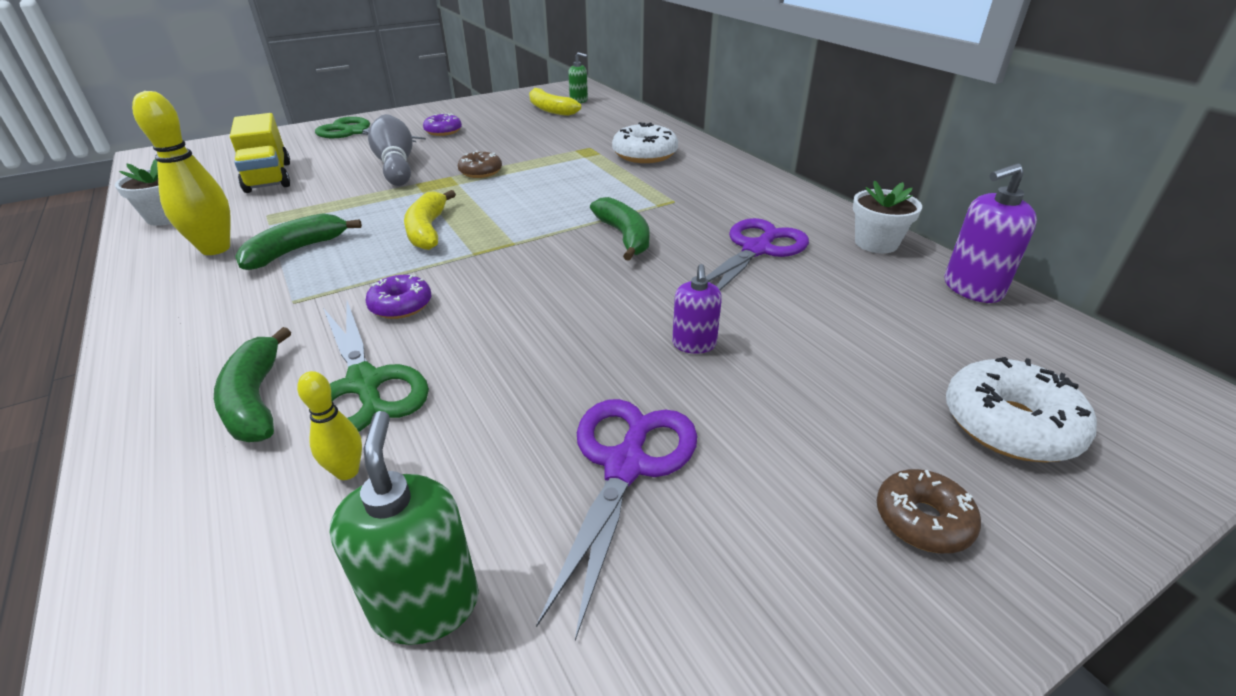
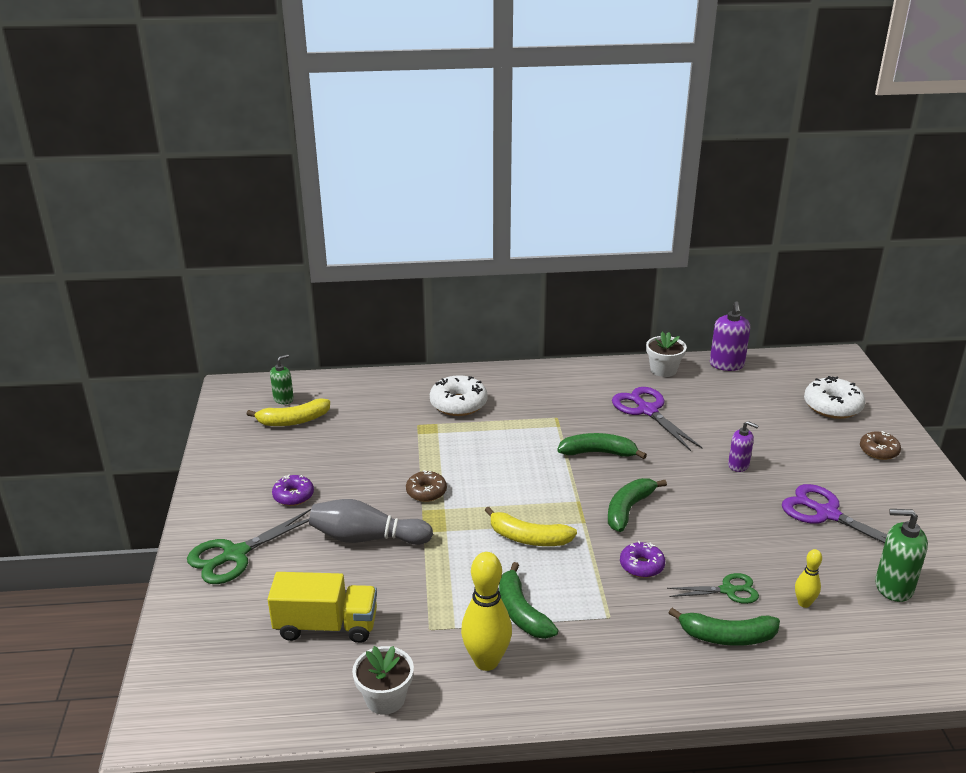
camera: 65 degrees left, 5 degrees down
green scissors [323,301,429,432] -> green scissors [667,573,759,604], size x0.61
none -> green banana [608,478,667,532]

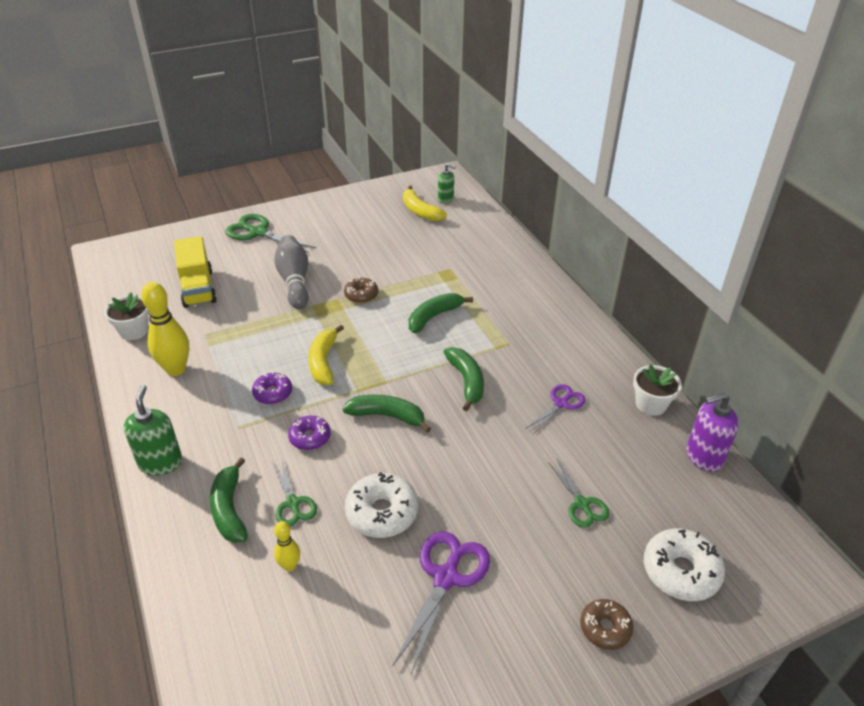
camera: 70 degrees right, 10 degrees up
purple donut [272,475,314,506] -> purple donut moved to [252,372,292,404]
white donut [430,375,488,416] -> white donut moved to [345,472,418,538]
green banana [499,562,559,639] -> green banana moved to [409,293,473,334]
purple scissors [612,387,702,451] -> purple scissors [526,384,586,434], size x0.61
purple soap dispenser [728,421,759,472] -> none
green soap dispenser [875,509,928,602] -> green soap dispenser moved to [123,385,182,476]
none -> green scissors [548,459,610,528]

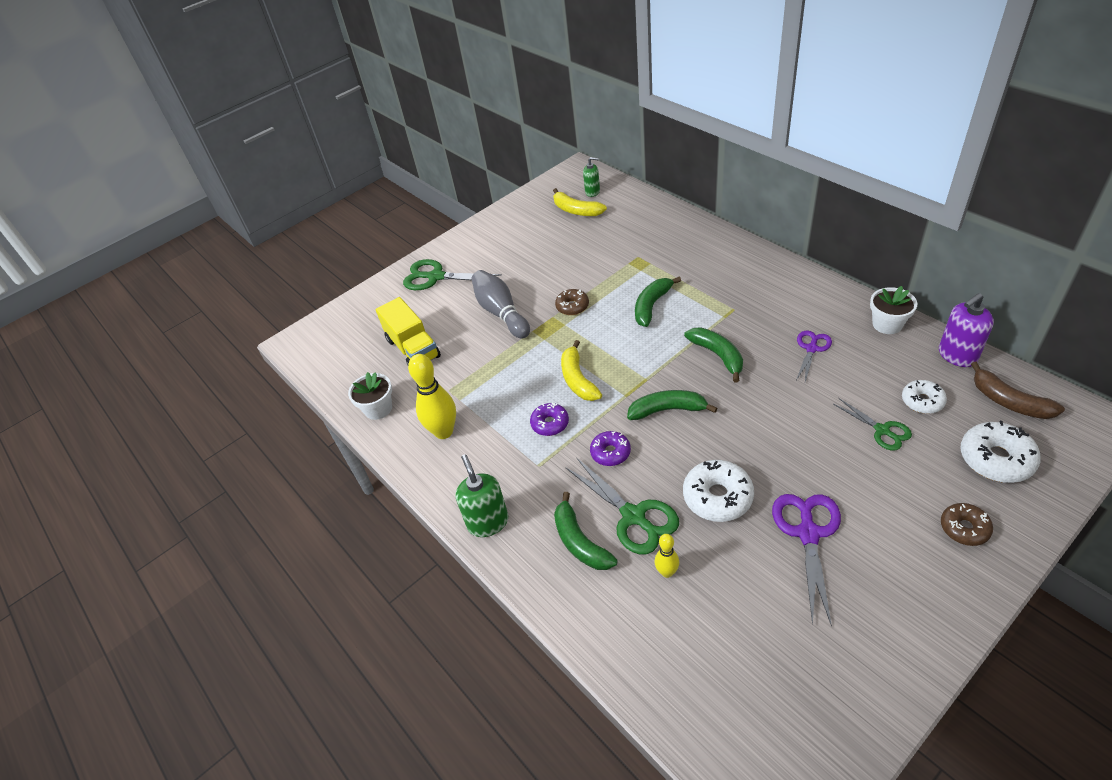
camera: 10 degrees left, 5 degrees up
green scissors [273,460,317,527] -> green scissors [565,457,679,554], size x1.63
none -> white donut [902,380,947,414]
none -> brown banana [971,362,1065,419]

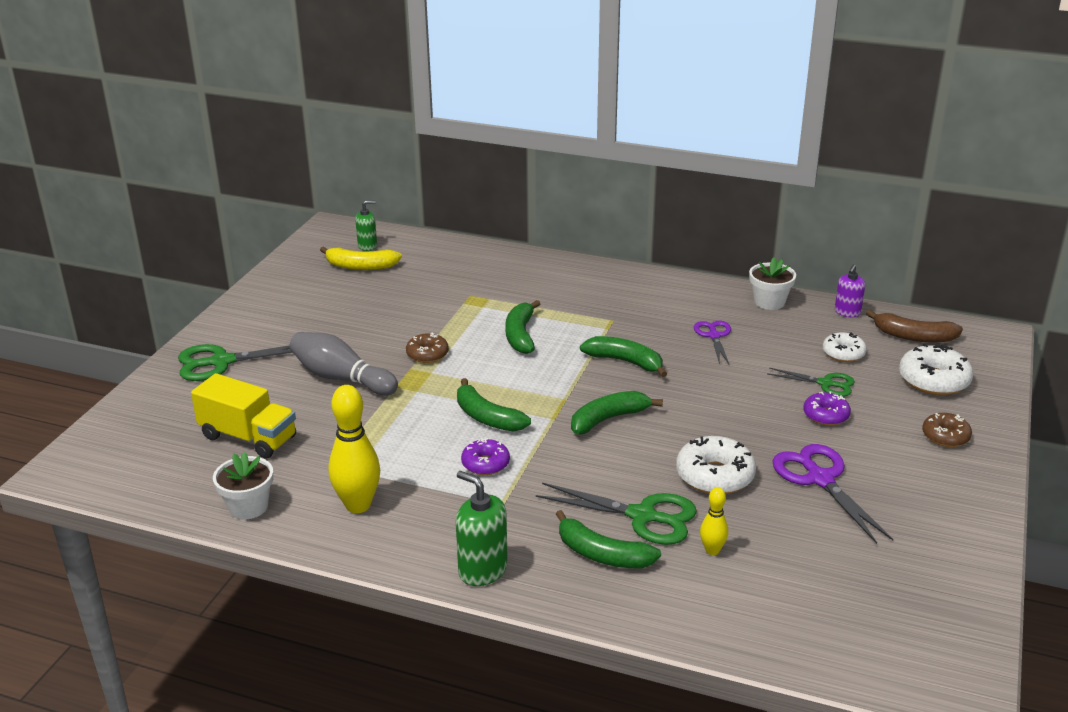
camera: 35 degrees left, 15 degrees down
yellow banana [561,340,602,401] -> green banana [457,378,531,432]
purple donut [590,431,631,466] -> purple donut moved to [803,391,851,426]
purple soap dispenser [939,293,994,367] -> purple soap dispenser [835,264,865,317], size x0.64

